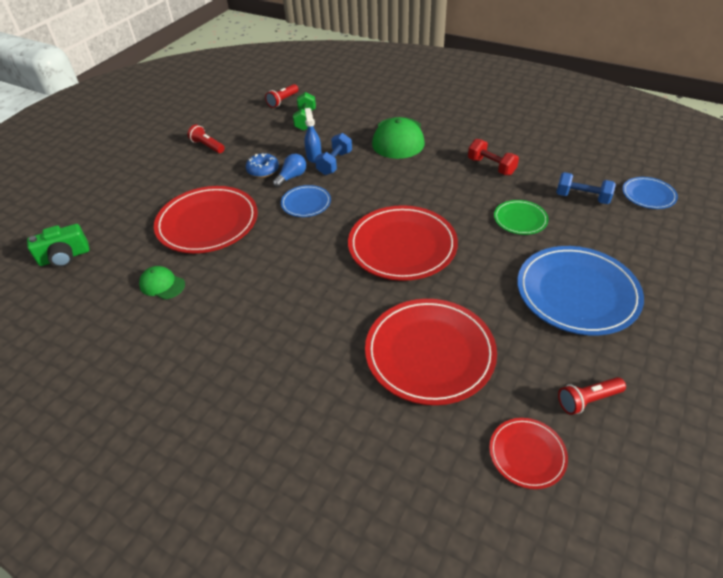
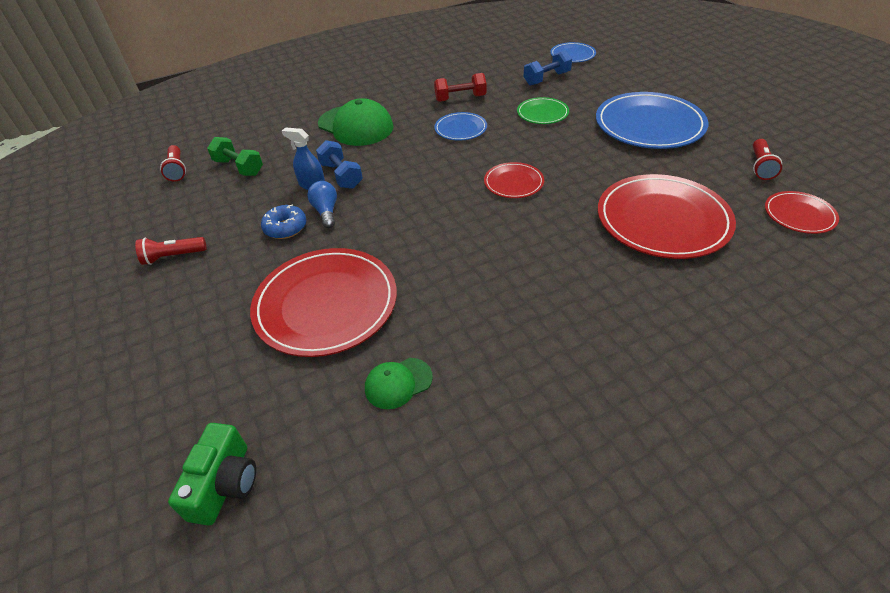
camera: 55 degrees left, 0 degrees up
blue plate [281,185,331,217] -> blue plate moved to [434,112,487,141]
red plate [348,205,458,281] -> red plate [484,162,544,198], size x0.51

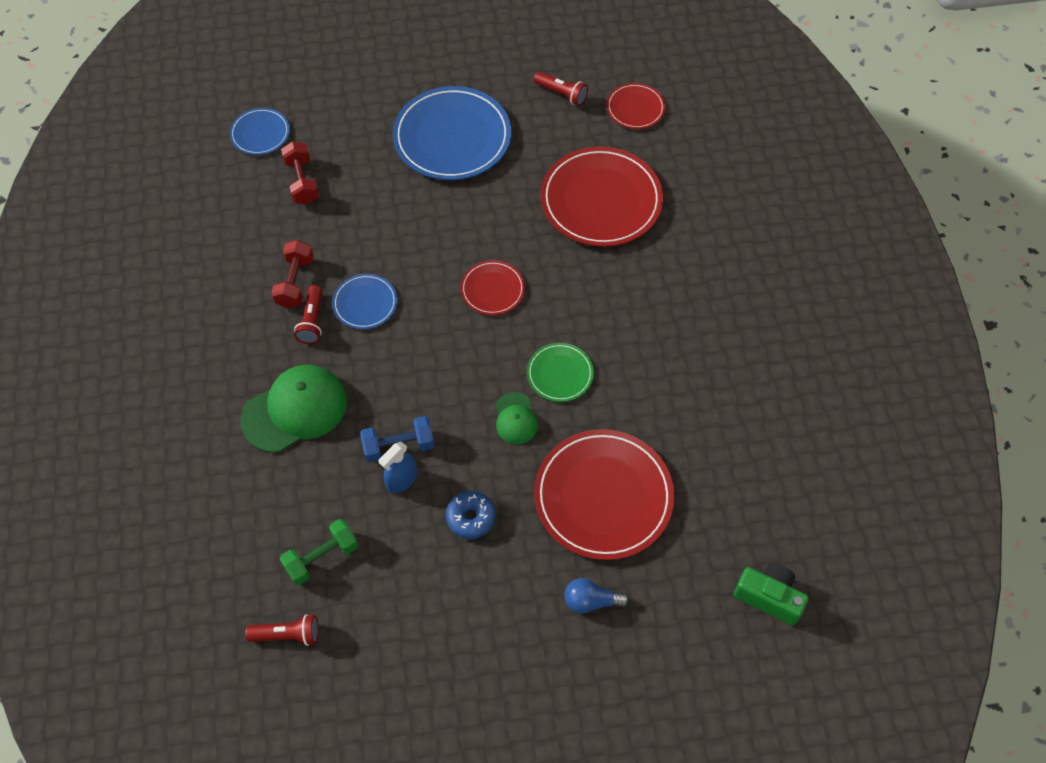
camera: 75 degrees left, 15 degrees up
red flashlight [135,237,206,265] -> red flashlight moved to [294,285,322,344]
blue light bulb [307,181,337,228] -> blue light bulb moved to [564,578,629,614]
green cap [365,358,433,409] -> green cap moved to [496,392,538,444]
green plate [517,97,569,124] -> green plate moved to [527,343,594,402]
blue dumbbell [524,50,572,85] -> red dumbbell [281,141,319,204]

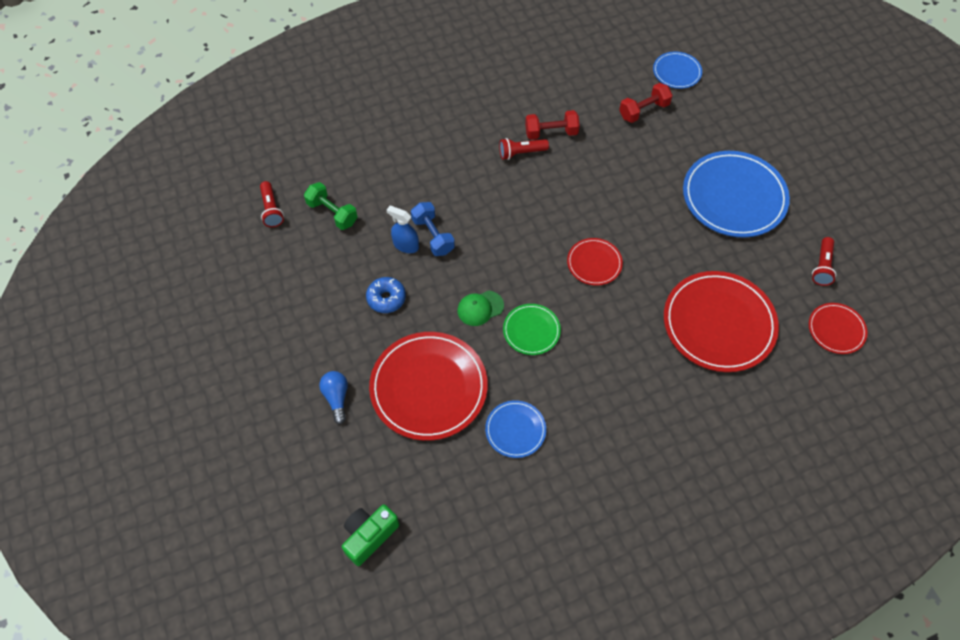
camera: 75 degrees right, 0 degrees up
green cap [240,365,347,453] -> none
blue plate [332,274,397,329] -> blue plate moved to [485,400,546,458]
green camera [733,563,809,625] -> green camera turned 150 degrees counterclockwise [342,504,399,566]

